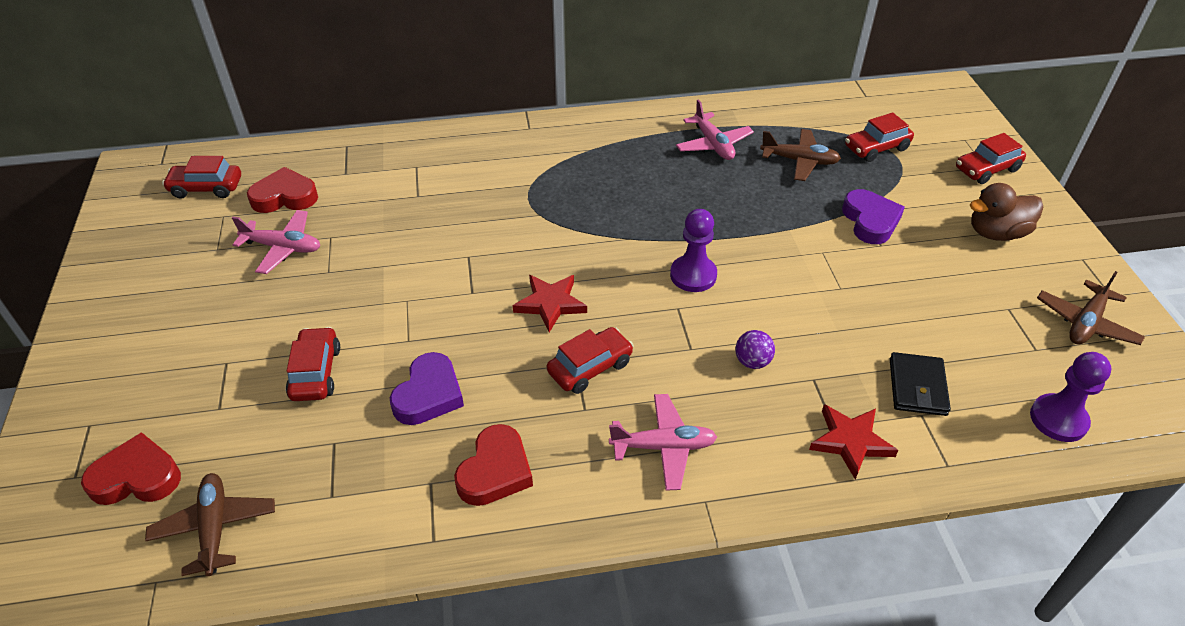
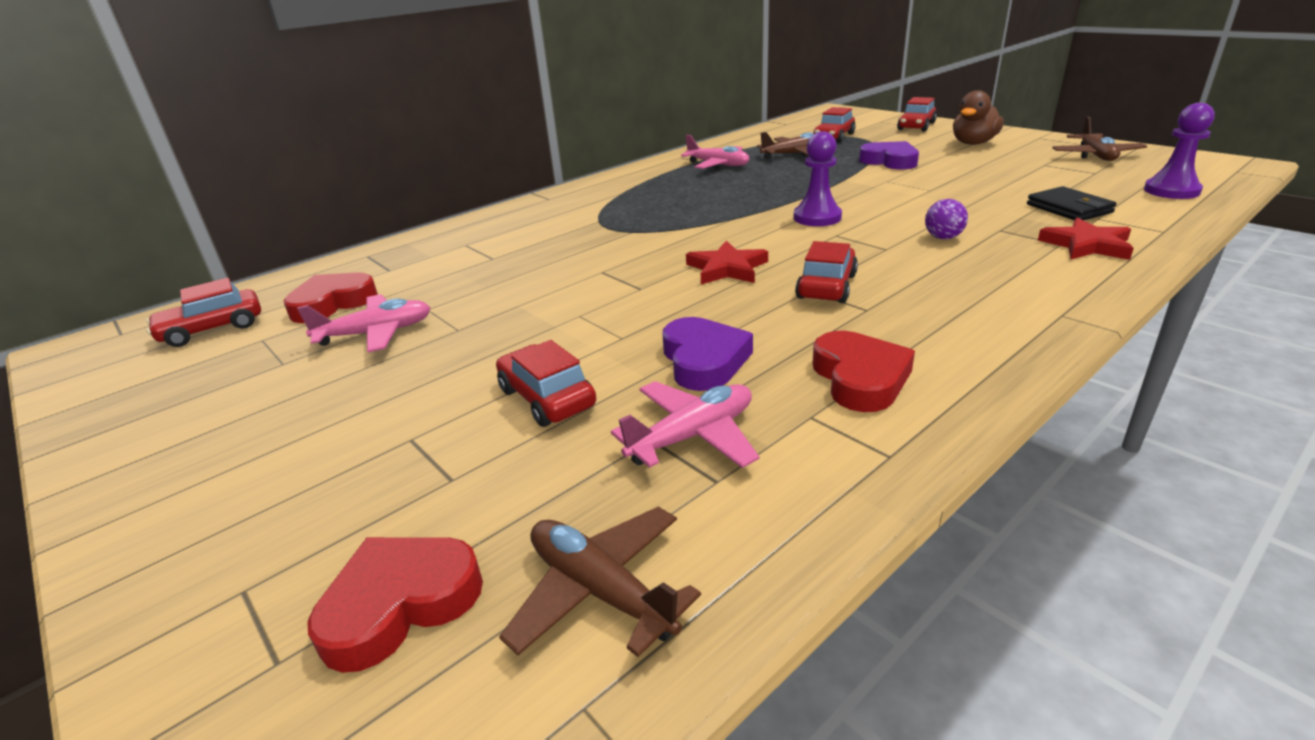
camera: 30 degrees left, 15 degrees down
pink plane [609,394,717,491] -> pink plane moved to [611,381,759,468]

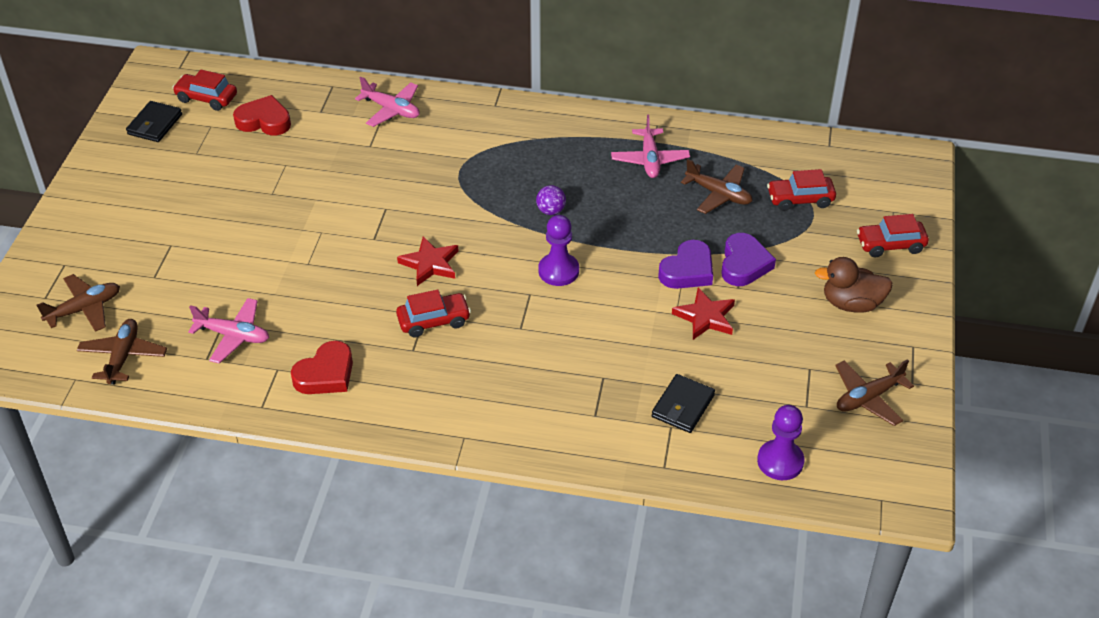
camera: 50 degrees right, 15 degrees up
pink plane [297,294,431,352] -> pink plane moved to [355,77,420,127]
red heart [307,537,483,673] -> brown plane [36,274,120,332]
red car [496,340,596,427] -> none
purple heart [662,317,753,391] -> purple heart moved to [658,240,713,289]
purple ball [925,199,968,239] -> purple ball moved to [536,185,566,215]
red star [1038,218,1134,260] -> red star moved to [672,288,735,340]
none -> black wallet [126,101,182,142]

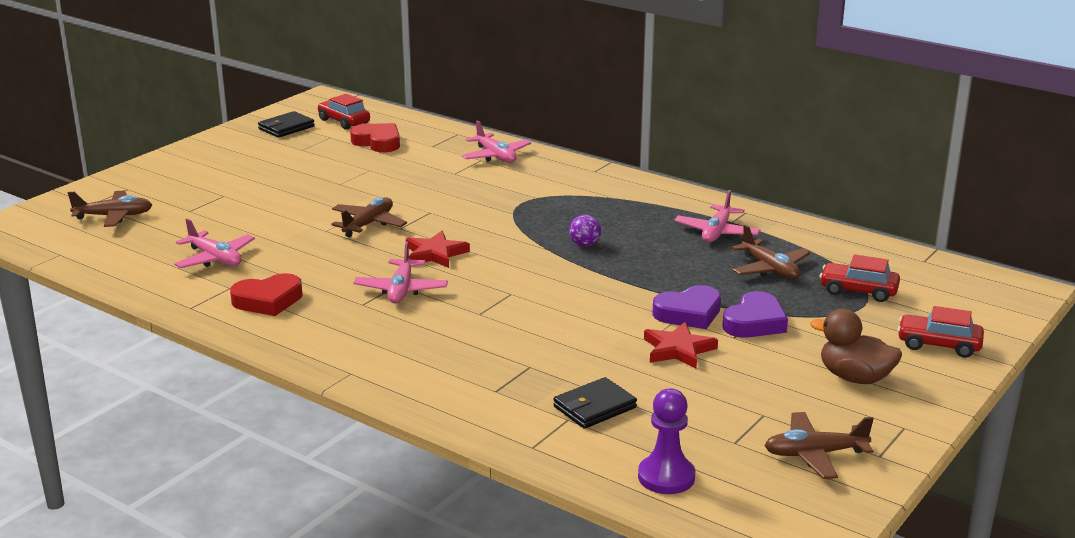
camera: 25 degrees right, 20 degrees down
brown plane [77,319,167,385] -> brown plane moved to [331,197,407,238]
red car [396,289,471,337] -> pink plane [354,241,448,303]
purple pawn [538,215,579,286] -> none

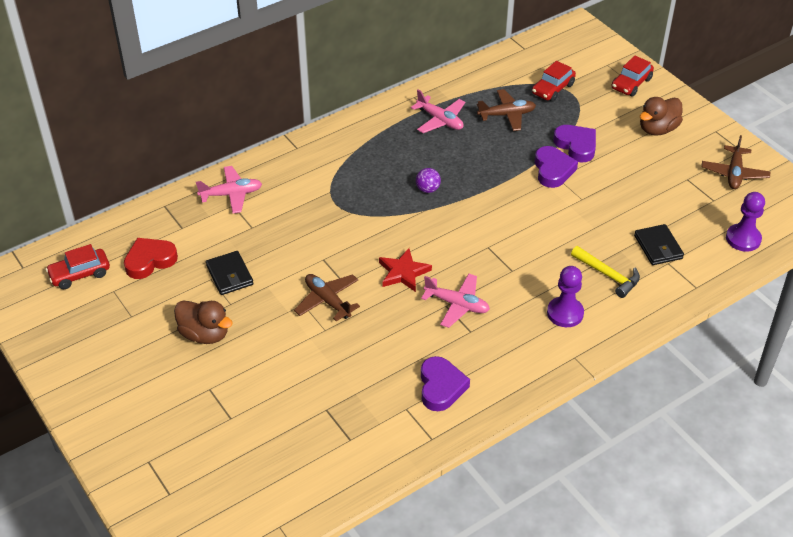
camera: 70 degrees left, 20 degrees up
brown plane [68,190,152,227] -> none
pink plane [175,218,255,268] -> none
red heart [230,273,302,316] -> purple heart [421,356,470,411]
black wallet [258,111,315,138] -> black wallet moved to [206,251,254,295]
red star [644,322,718,369] -> none
none -> brown duck [174,301,233,344]
none -> purple pawn [547,266,584,327]
none -> yellow hammer [571,246,640,298]

